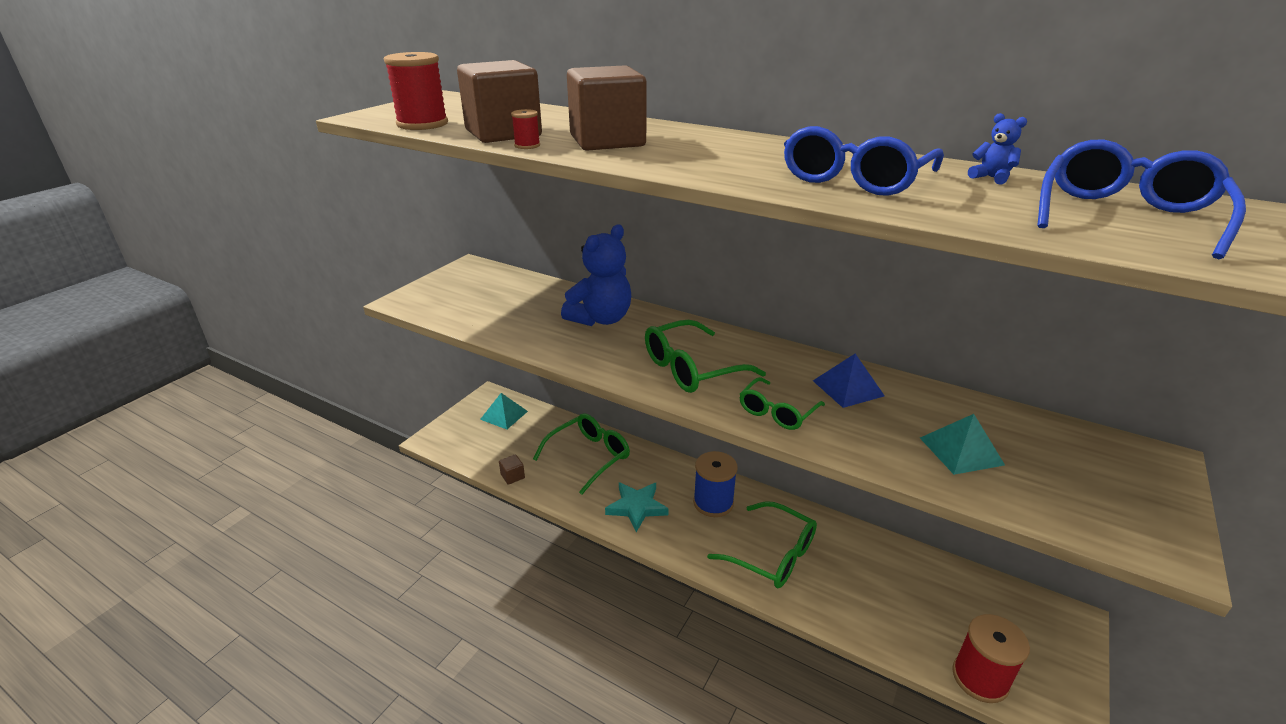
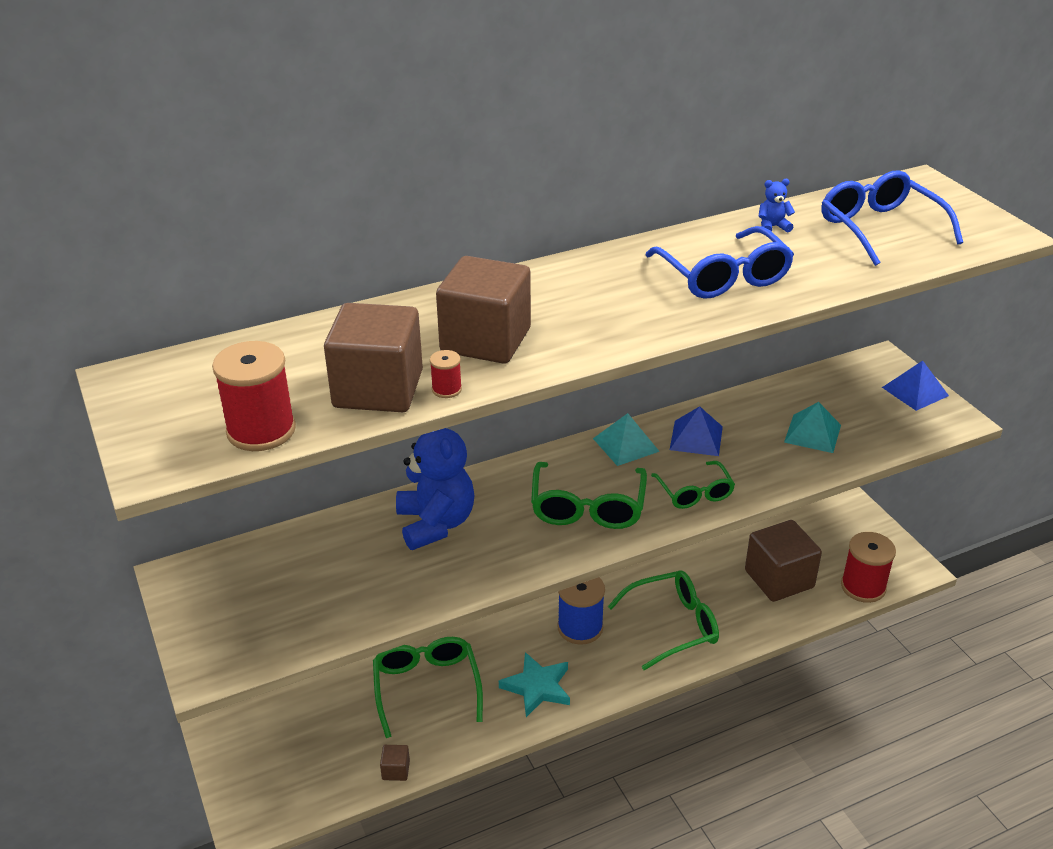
camera: 55 degrees left, 5 degrees up
turquoise pyramid [480,393,528,429] -> turquoise pyramid moved to [593,413,660,466]
none -> brown cube [745,520,822,602]
none -> blue pyramid [882,361,949,411]

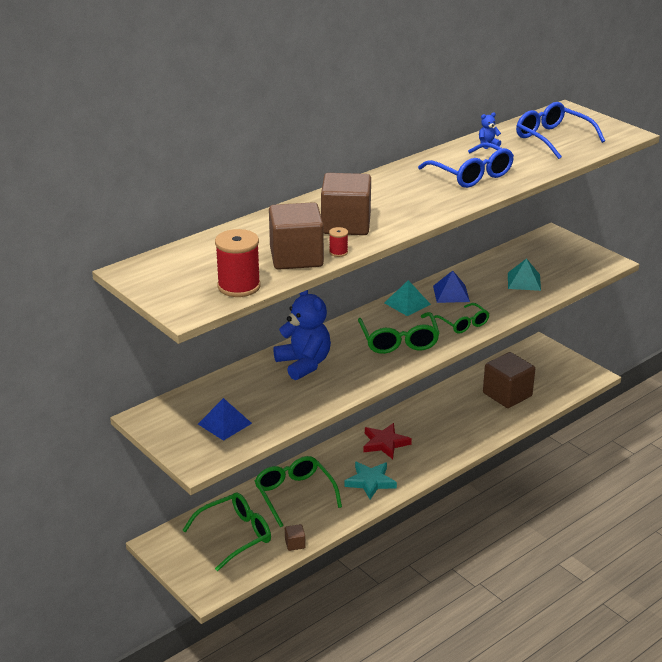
camera: 15 degrees left, 5 degrees down
blue spool [557,577,605,644] -> red star [364,423,412,459]
green glasses [608,571,719,670] -> green glasses moved to [182,492,271,571]
red spool [841,532,896,603] -> none
blue pyramid [882,361,949,411] -> blue pyramid moved to [198,398,252,441]

